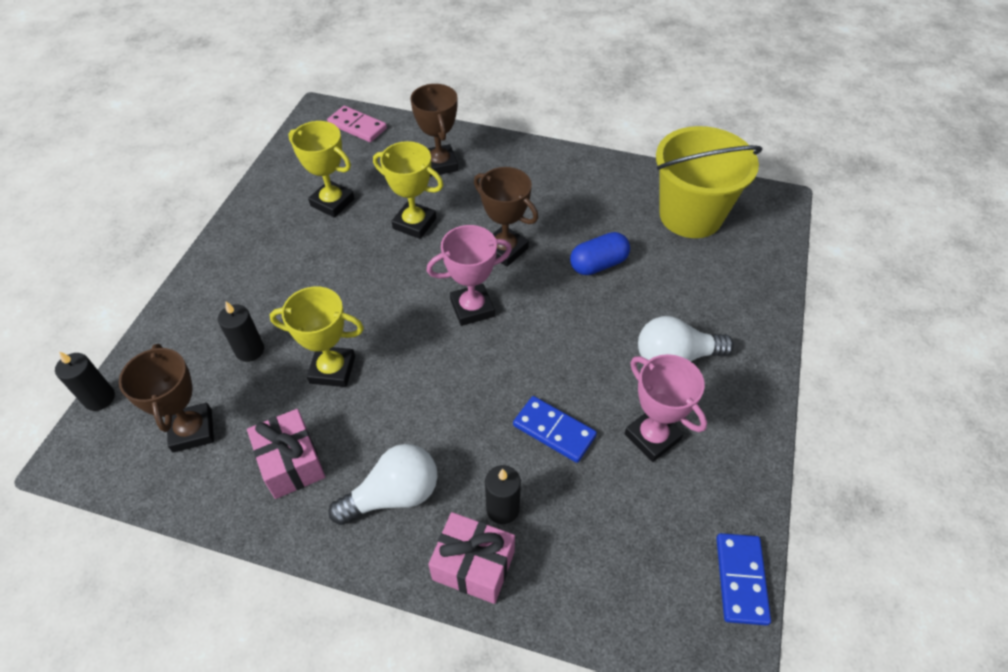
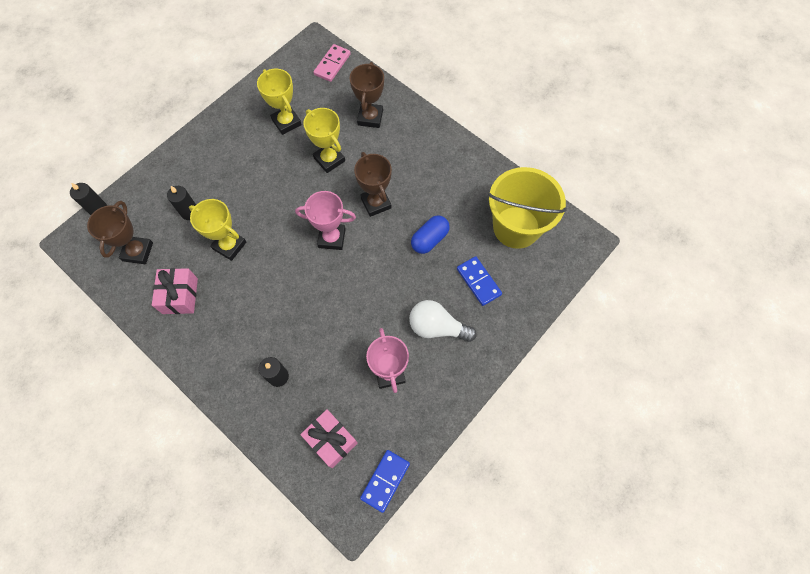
camera: 25 degrees right, 15 degrees up
pink domino [327,106,387,142] -> pink domino turned 60 degrees clockwise [313,44,351,82]
white light bulb [328,444,438,525] -> none
pink gift [428,512,515,604] -> pink gift moved to [300,409,358,468]
blue domino [513,396,597,463] -> blue domino moved to [457,256,502,306]
blue capsule [570,232,630,275] -> blue capsule turned 45 degrees counterclockwise [411,215,450,254]

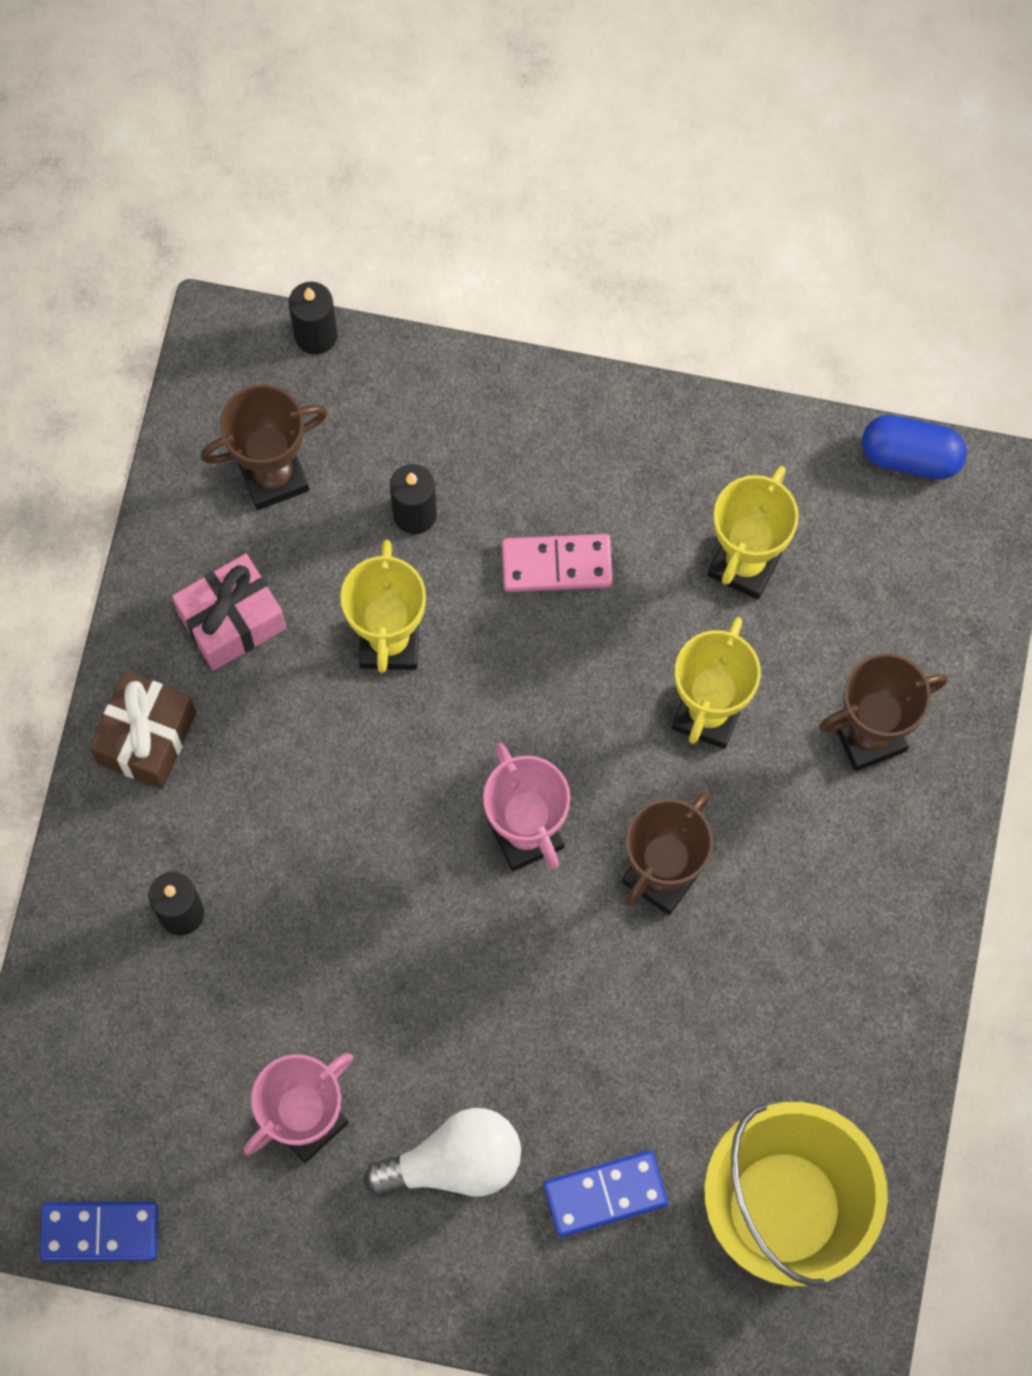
camera: 60 degrees right, 5 degrees up
pink gift [300,409,358,468] -> none
pink domino [313,44,351,82] -> pink domino moved to [502,534,613,592]
white light bulb [409,300,477,342] -> white light bulb turned 90 degrees clockwise [364,1108,521,1197]
blue capsule [411,215,450,254] -> blue capsule moved to [862,415,967,480]
blue domino [457,256,502,306] -> blue domino turned 45 degrees clockwise [543,1151,668,1237]
none -> brown gift [89,671,196,789]

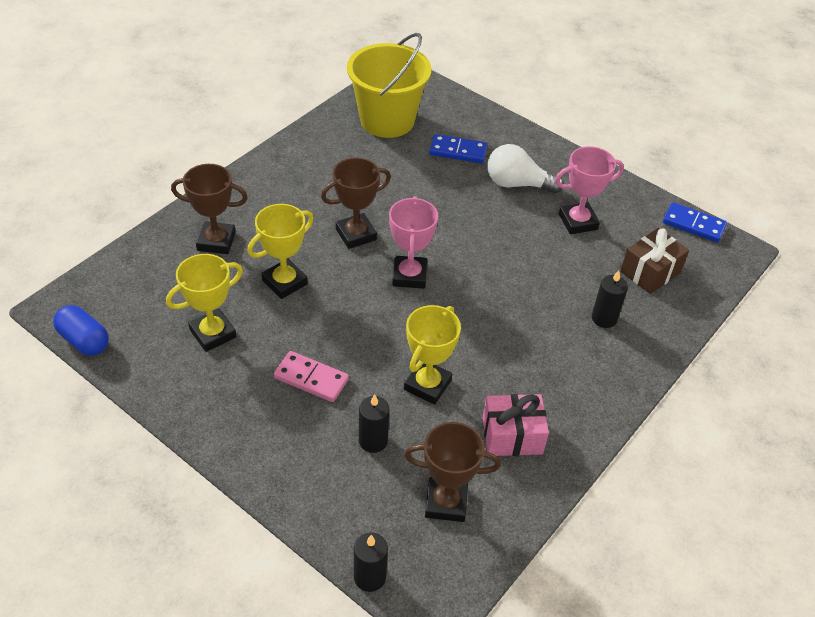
camera: 155 degrees left, 25 degrees down
brown gift [89,671,196,789] -> brown gift moved to [621,228,689,294]

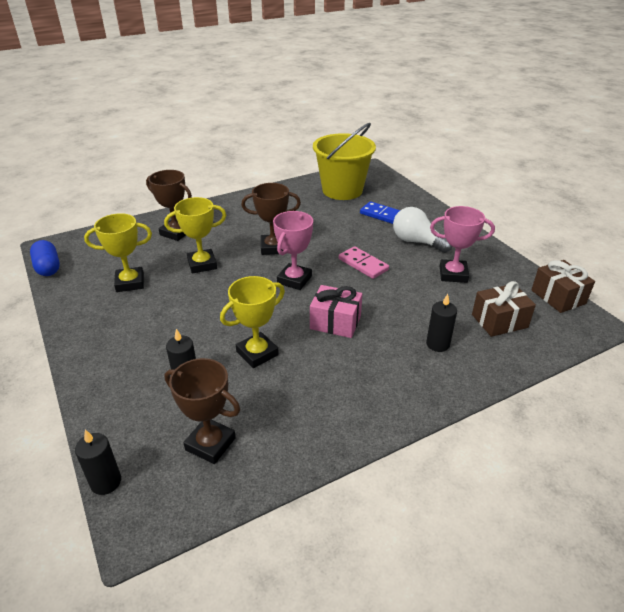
camera: 25 degrees right, 10 degrees down
pink domino [274,351,349,402] -> pink domino moved to [339,246,389,279]
pink gift [483,394,549,456] -> pink gift moved to [310,285,362,338]
blue domino [663,202,727,243] -> brown gift [532,260,595,313]

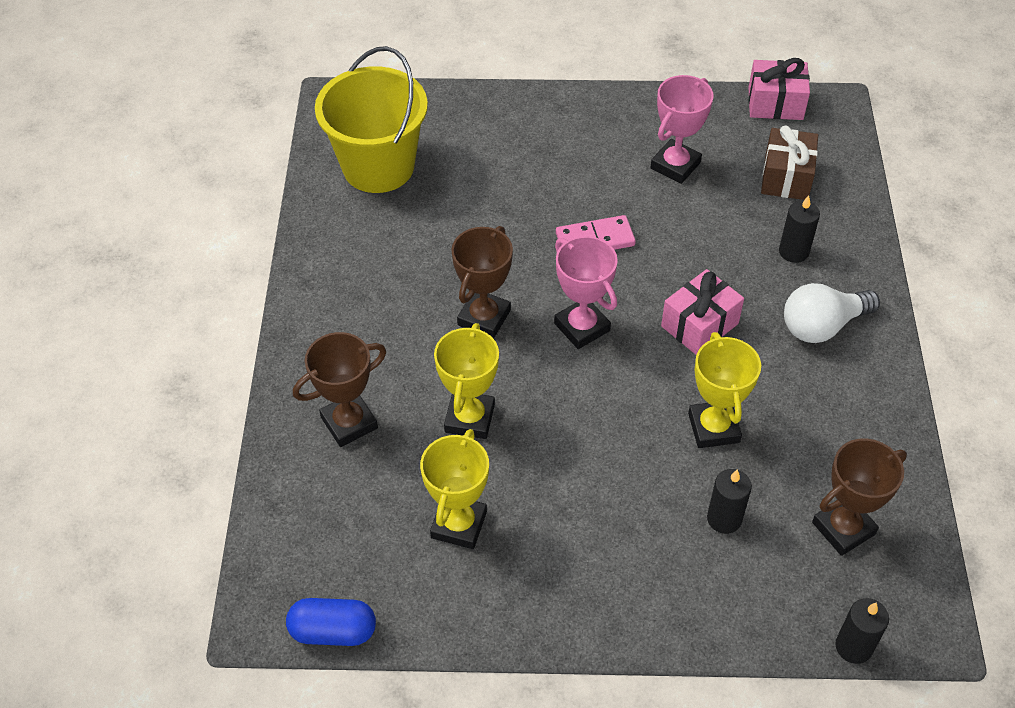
camera: 60 degrees left, 15 degrees up
blue domino [360,201,400,224] -> none
white light bulb [393,207,452,253] -> white light bulb moved to [784,283,880,343]
brown gift [532,260,595,313] -> pink gift [748,58,810,120]

